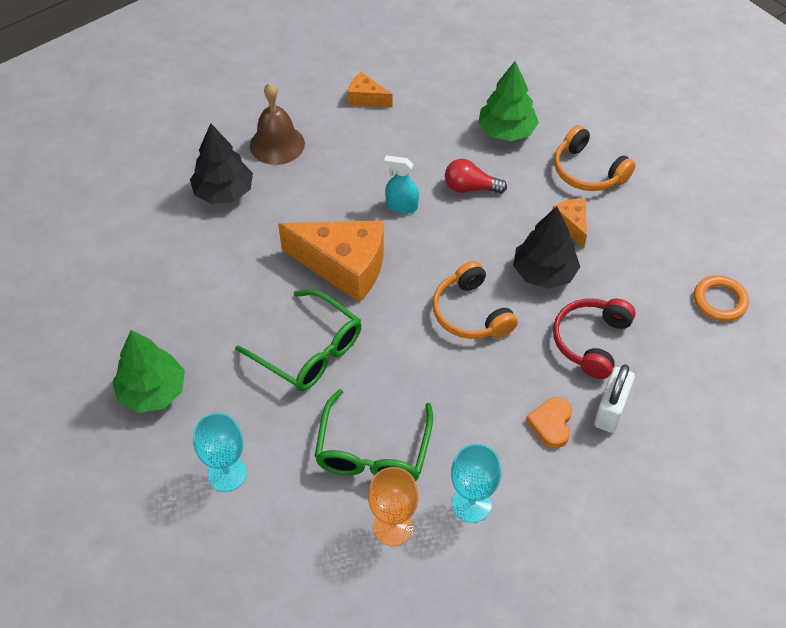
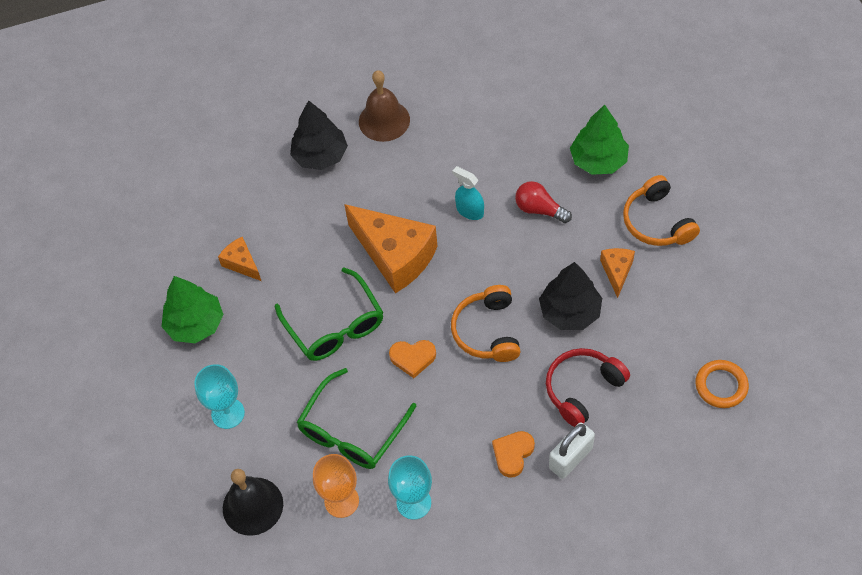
camera: 25 degrees right, 5 degrees up
orange cheese [348,72,392,107] -> orange cheese moved to [218,236,261,281]
none -> black bell [223,469,283,536]
none -> orange heart [389,340,436,378]

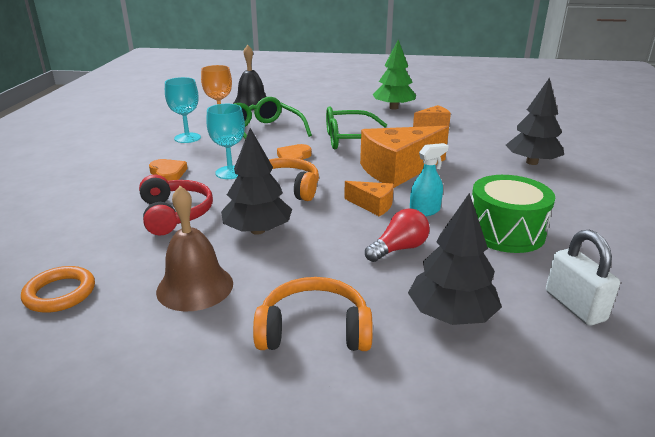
camera: 110 degrees right, 30 degrees down
turquoise goblet [194,364,245,429] -> turquoise goblet moved to [206,104,245,179]
brown bell [359,70,410,142] -> brown bell moved to [156,186,233,311]
white padlock [549,422,595,479] -> white padlock moved to [546,230,620,325]
green tree [570,104,629,175] -> black tree [408,193,502,325]
orange cheese [600,248,635,298] -> orange cheese moved to [344,181,394,216]
none -> green drum [472,175,555,253]

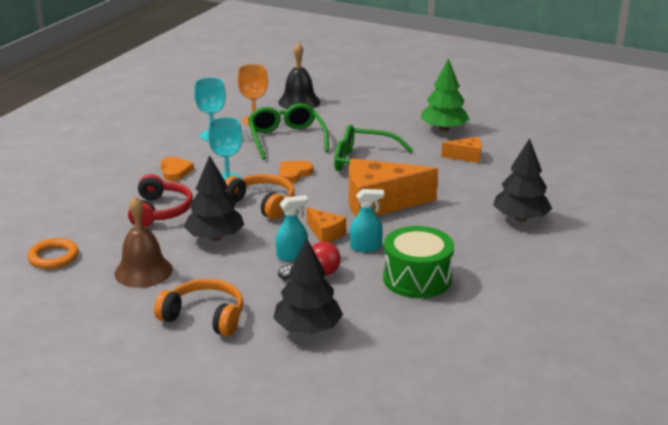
camera: 20 degrees right, 0 degrees up
white padlock [546,230,620,325] -> none
none -> turquoise spray bottle [276,195,308,261]

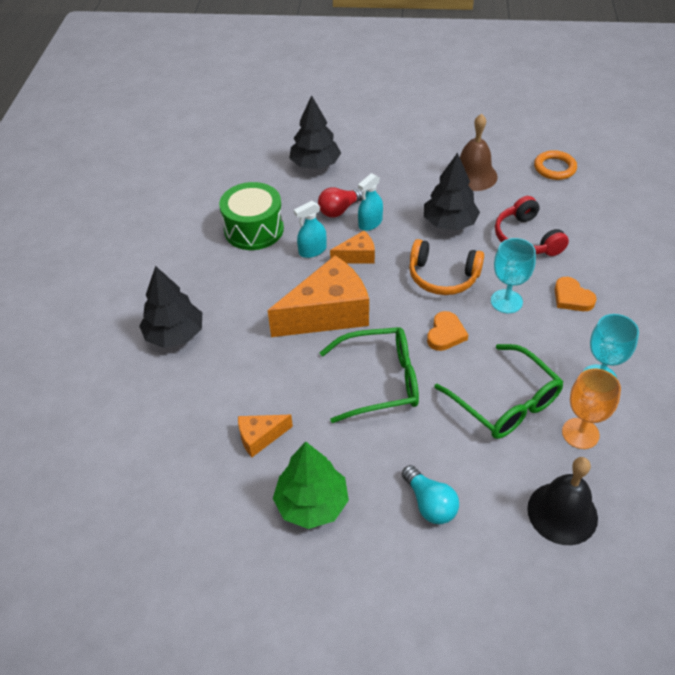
camera: 160 degrees right, 20 degrees up
orange headphones [154,279,243,336] -> none
orange cheese [306,207,346,243] -> orange cheese turned 135 degrees clockwise [330,231,375,264]
none -> turquoise light bulb [402,465,459,524]

